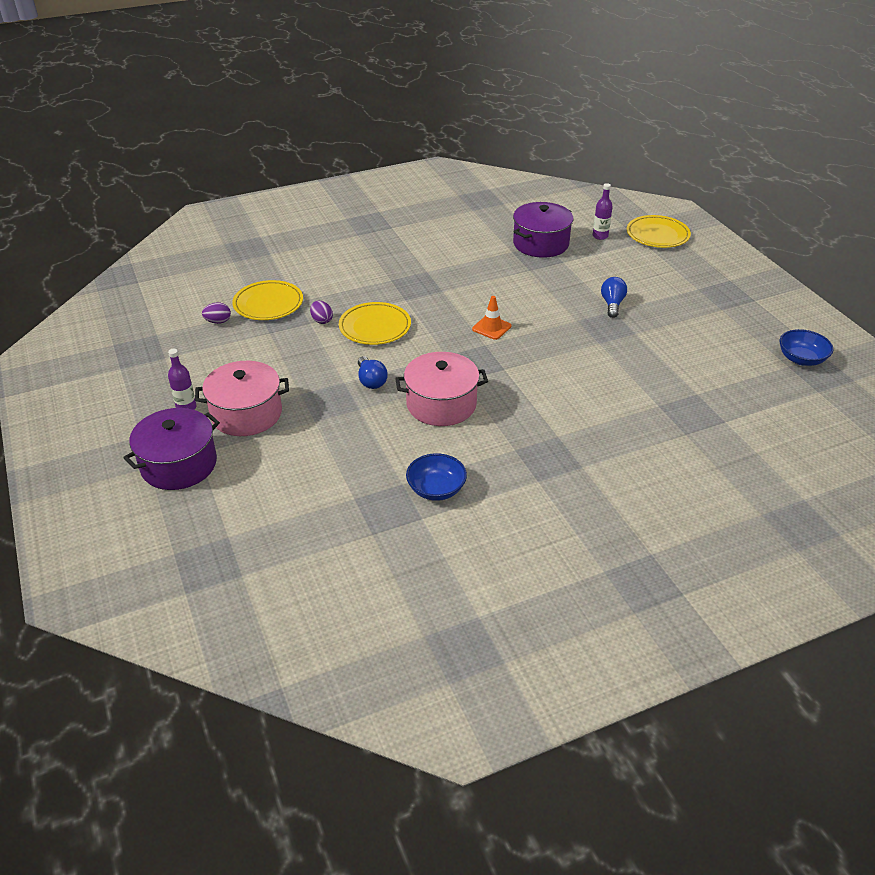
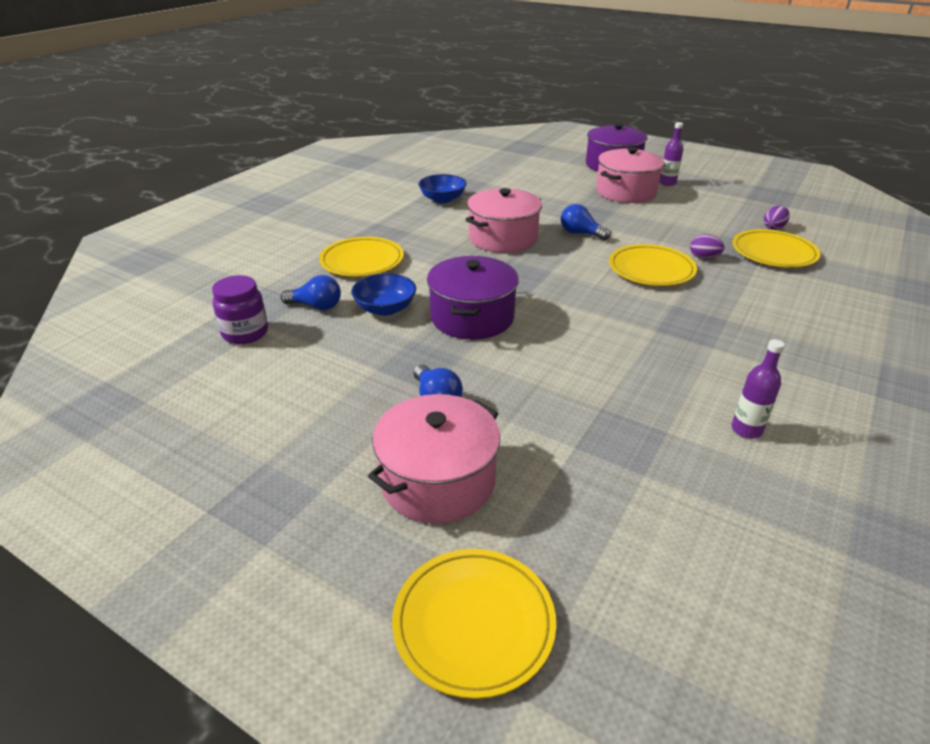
camera: 145 degrees right, 5 degrees down
orange traffic cone [472,296,511,340] -> none
purple pot [513,202,573,258] -> purple pot moved to [427,256,519,339]
purple bottle [593,183,613,240] -> purple bottle moved to [731,339,785,439]
blue bowl [780,329,833,366] -> blue bowl moved to [351,273,416,316]
none -> purple jar [212,275,268,344]
none -> blue light bulb [281,275,341,310]
none -> yellow plate [319,237,404,277]
none -> pink pot [368,394,500,524]

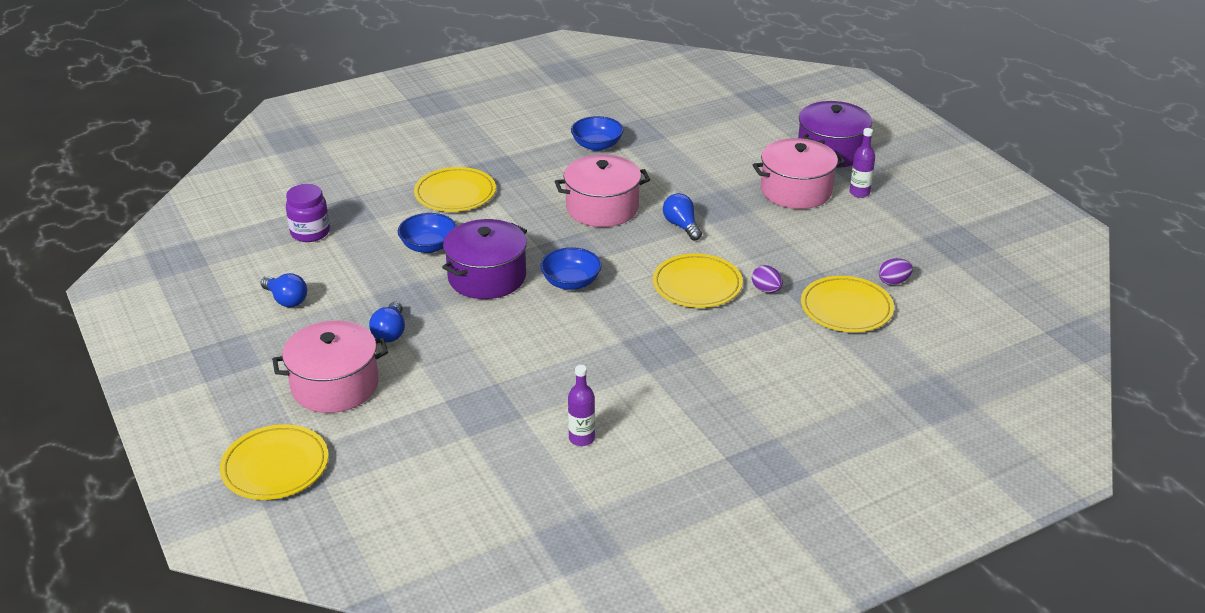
camera: 30 degrees right, 0 degrees up
blue light bulb [281,275,341,310] -> blue light bulb moved to [261,273,307,307]
none -> blue bowl [540,247,602,290]

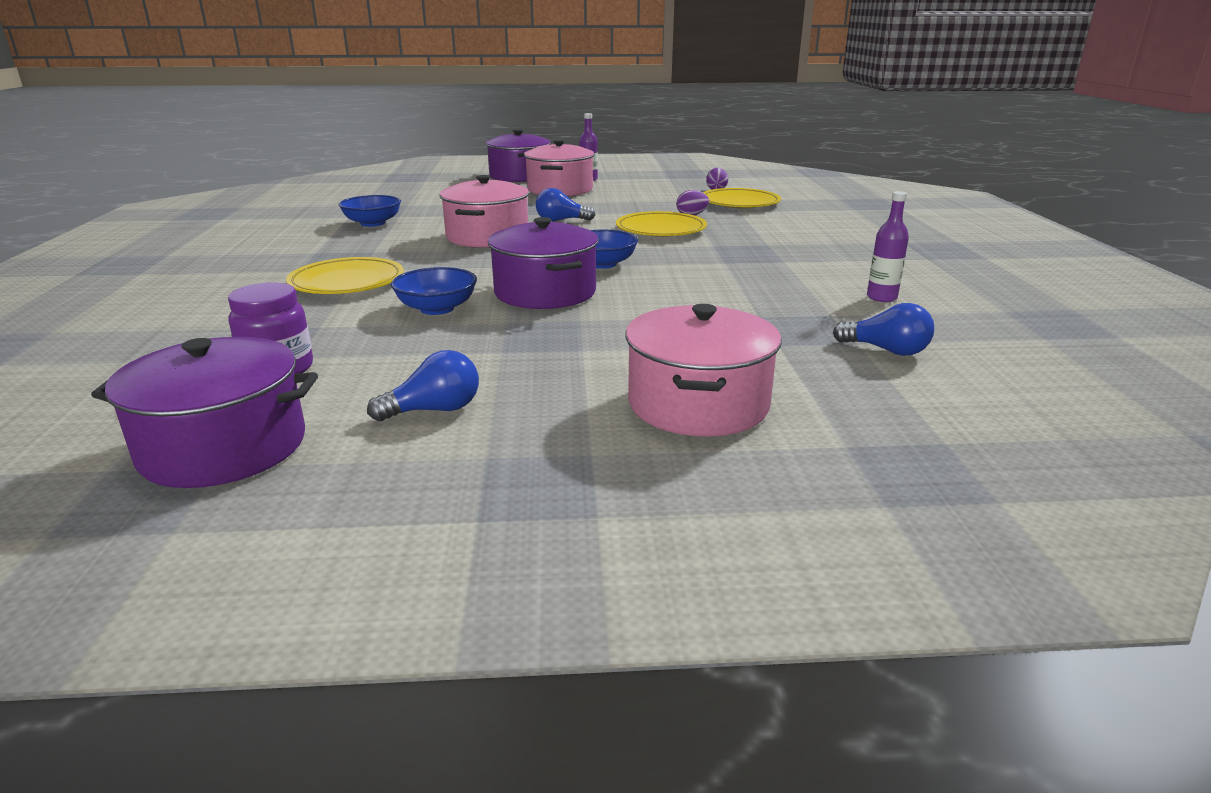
camera: 65 degrees left, 10 degrees down
yellow plate [220,424,328,500] -> none
blue light bulb [369,302,405,343] -> blue light bulb moved to [833,303,934,356]
none -> purple pot [91,337,318,488]

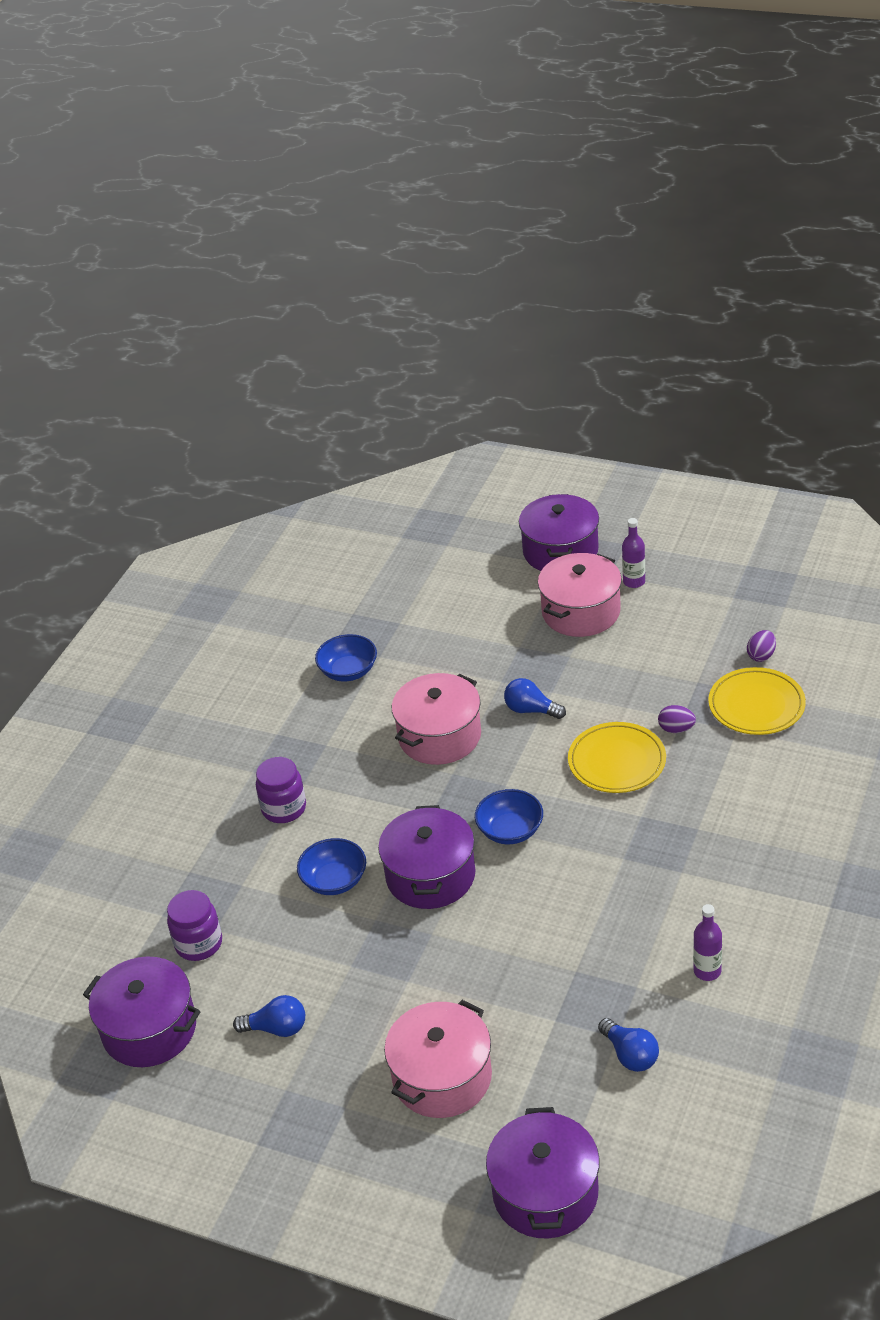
camera: 30 degrees right, 15 degrees up
yellow plate [286,257,404,294] -> purple jar [256,757,306,823]
none -> purple pot [486,1107,600,1238]

